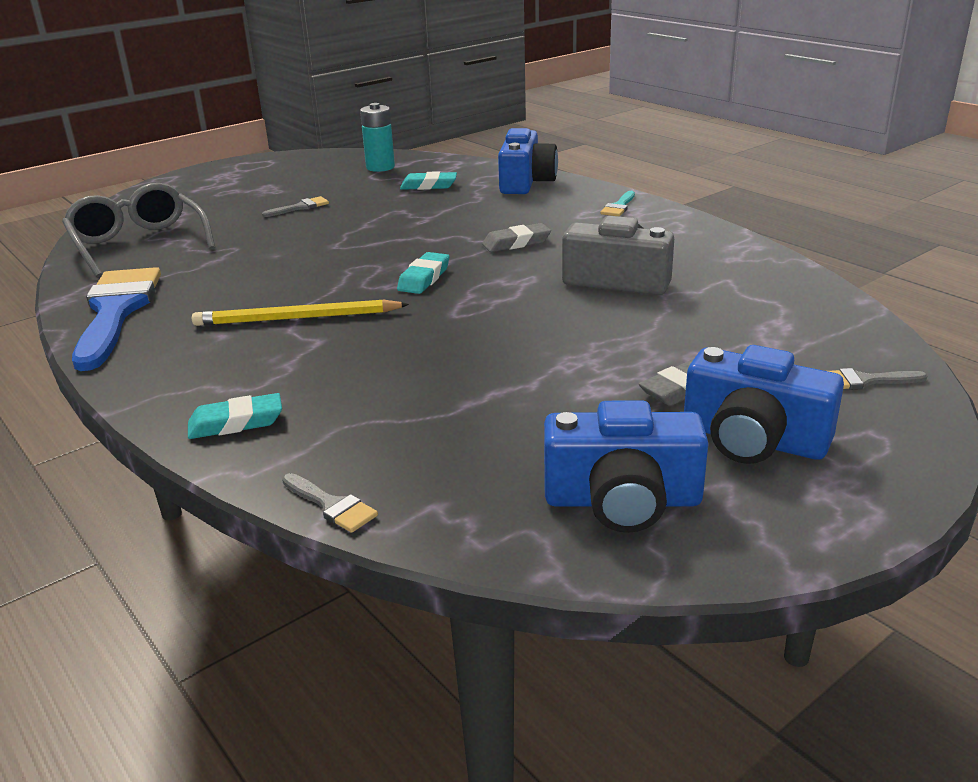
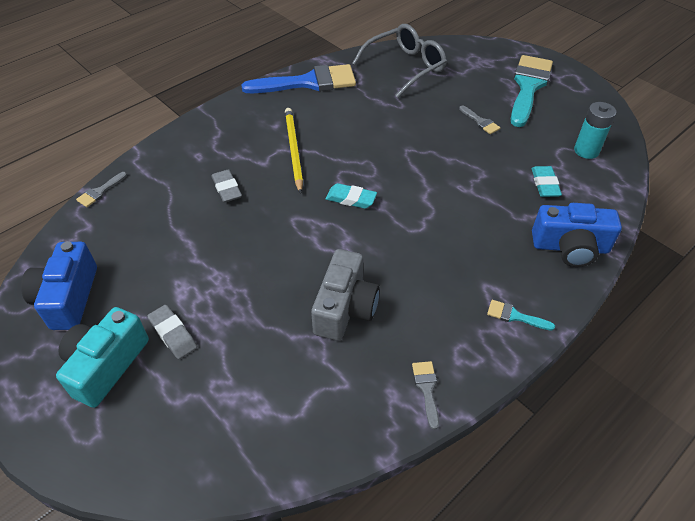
camera: 85 degrees right, 20 degrees up
turquoise eraser [188,393,282,439] -> none
grey eraser [482,223,551,252] -> grey eraser moved to [212,169,242,203]
blue camera [684,345,844,464] -> turquoise camera [56,307,149,408]
grey brush [828,368,927,390] -> grey brush moved to [412,361,439,430]
none -> turquoise brush [511,55,553,127]

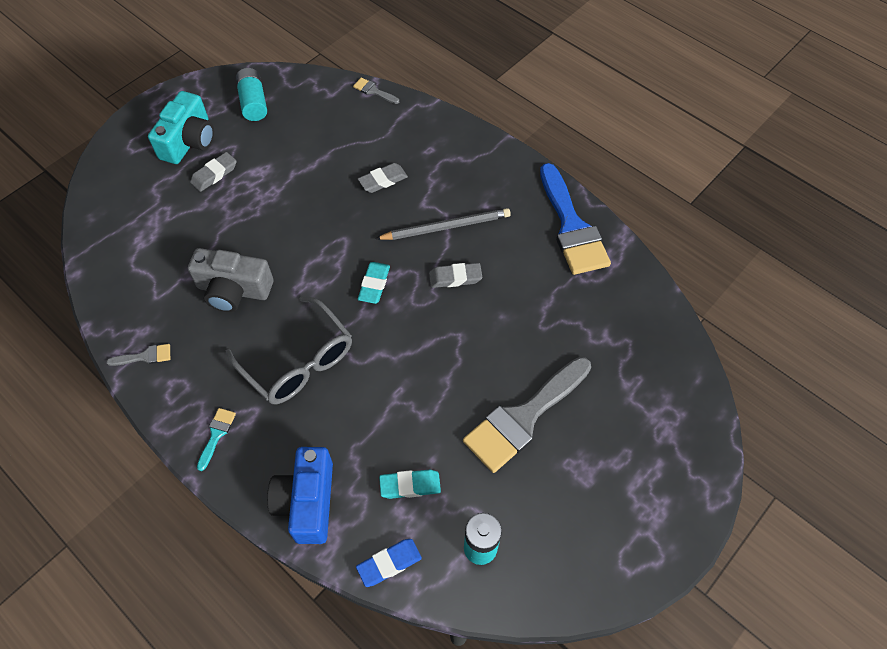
camera: 85 degrees right, 10 degrees up
blue camera [21,241,97,330] -> turquoise battery [236,68,267,121]
turquoise camera [56,307,149,408] -> turquoise camera turned 90 degrees clockwise [148,91,214,164]
yellow pencil [285,108,303,194] -> grey pencil [375,208,511,240]
grey glasses [352,24,447,98] -> grey glasses moved to [226,296,352,404]
grey brush [459,105,500,134] -> grey brush [463,357,591,473], size x2.41
turquoise brush [511,55,553,127] -> none
none -> blue eraser [356,539,422,587]
none -> grey eraser [429,263,482,288]

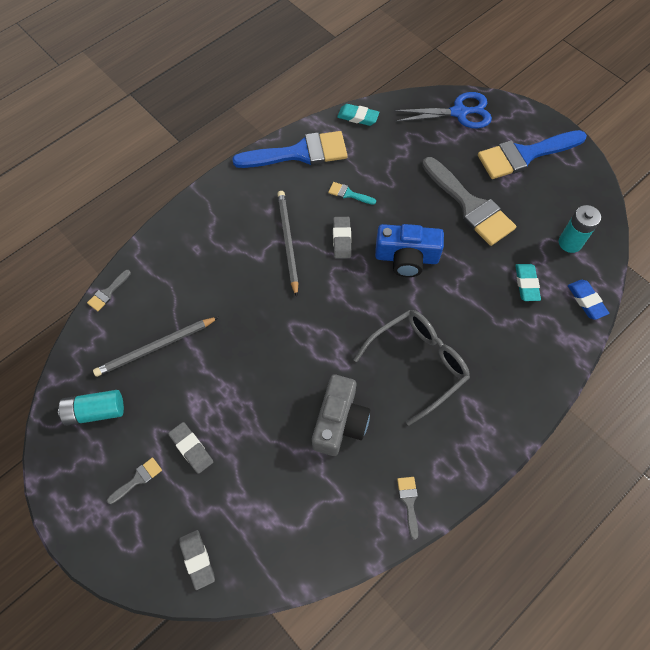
camera: 85 degrees left, 5 degrees up
turquoise camera [148,91,214,164] -> grey brush [107,457,162,504]
turquoise brush [197,408,236,471] -> turquoise brush moved to [328,182,376,205]
blue camera [267,447,333,544] -> blue camera moved to [375,224,444,277]
grey eraser [358,163,408,193] -> grey eraser moved to [179,530,215,590]
turquoise eraser [358,262,390,304] -> turquoise eraser moved to [337,104,379,126]
none -> grey pencil [93,317,219,377]
none -> blue scissors [393,92,492,129]
none -> blue brush [478,130,587,179]

